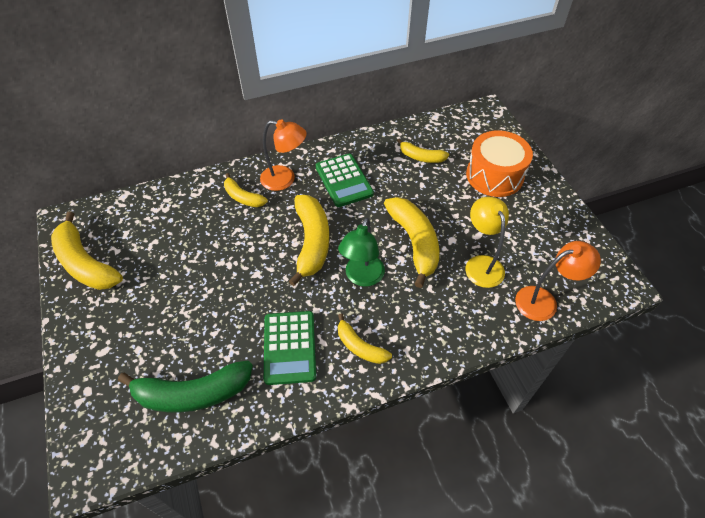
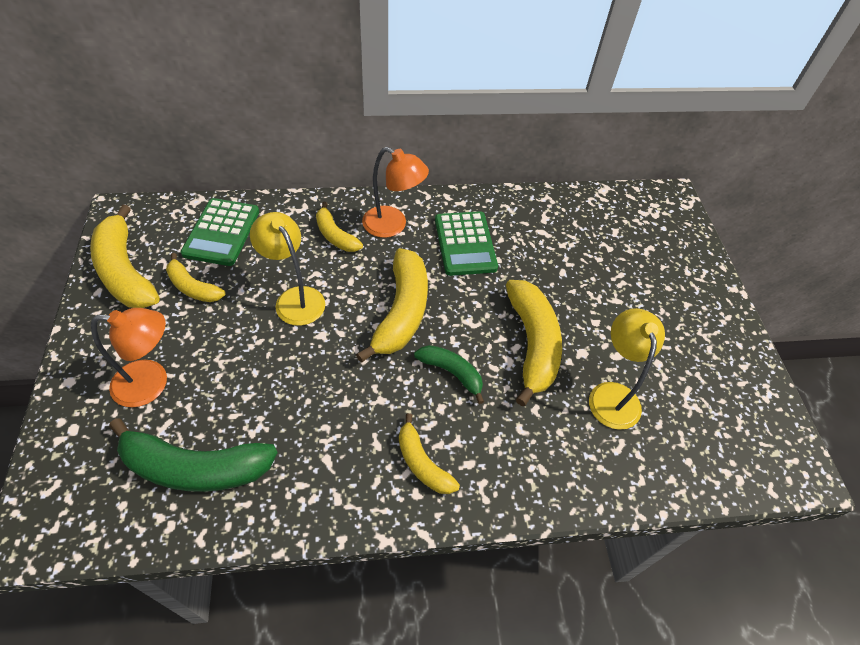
camera: 10 degrees right, 0 degrees up
green calculator [264,311,316,385] -> green calculator moved to [181,198,259,266]
green lamp [338,218,385,287] -> green banana [414,345,484,404]
yellow banana [397,138,449,163] -> yellow banana moved to [166,253,226,302]
orange drum [466,130,533,197] -> none
orange lamp [515,241,601,321] -> orange lamp moved to [91,308,167,407]
none -> yellow lamp [250,212,325,326]

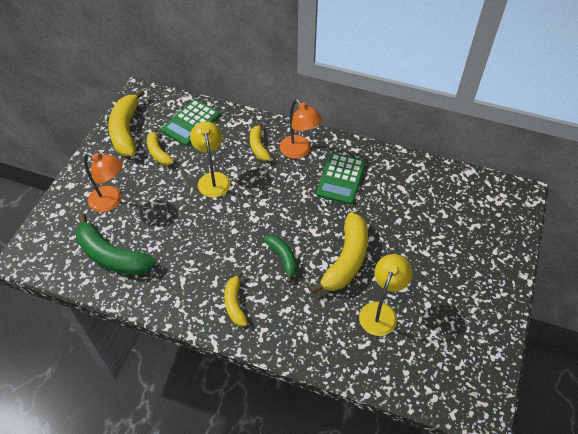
camera: 30 degrees right, 0 degrees up
yellow banana [356,248,428,363] -> none

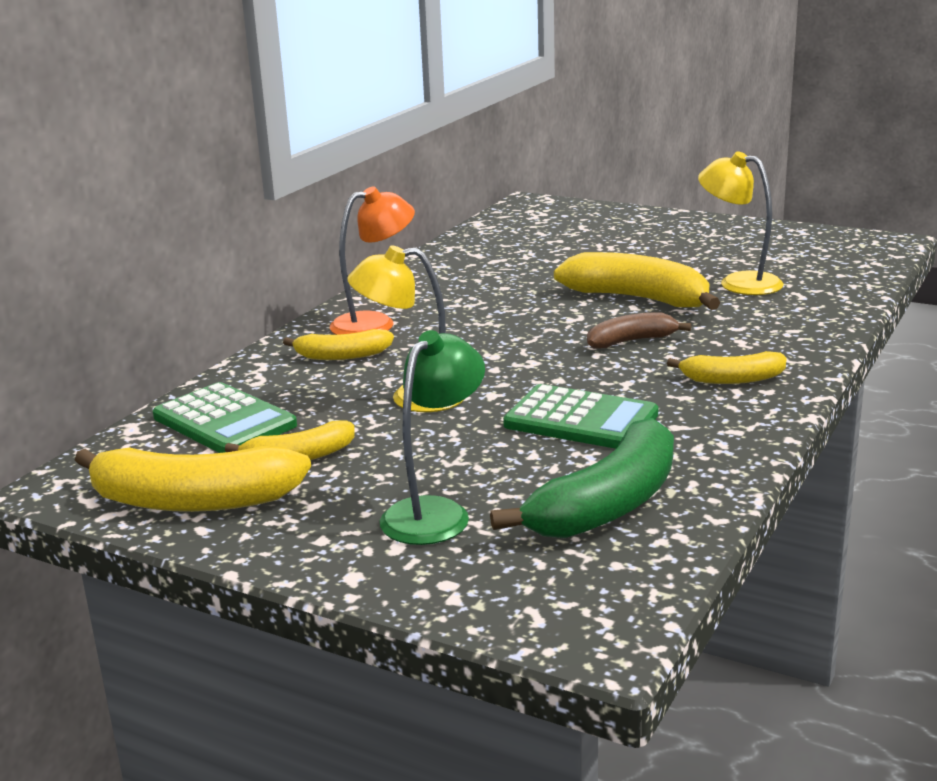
camera: 80 degrees left, 30 degrees down
orange lamp [84,153,123,212] -> green lamp [380,330,485,545]
green banana [264,235,297,283] -> brown banana [587,312,691,349]
green calculator [316,153,366,205] -> green calculator moved to [503,384,658,449]

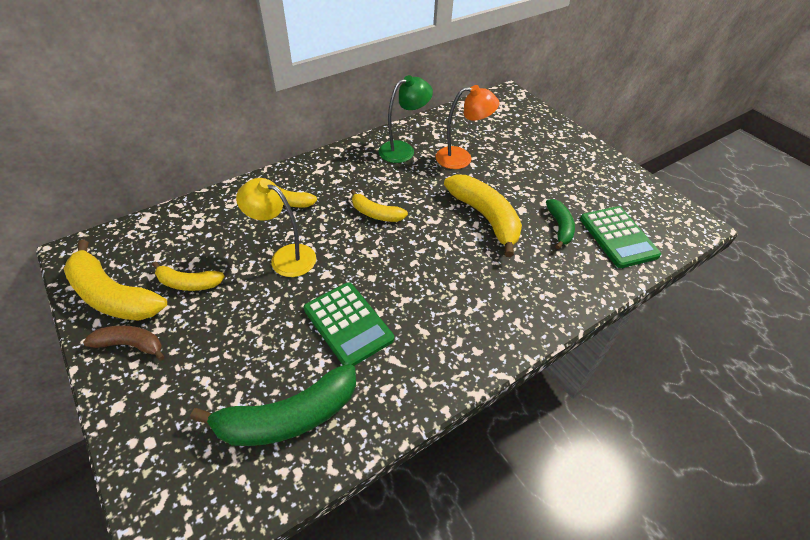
camera: 25 degrees right, 25 degrees up
green calculator [153,382,297,453] -> green calculator moved to [580,206,661,268]
orange lamp [330,186,415,335] -> orange lamp moved to [436,85,499,169]
green lamp [380,330,485,545] -> green lamp moved to [379,75,433,163]
brown banana [587,312,691,349] -> brown banana moved to [83,325,165,361]
yellow banana [667,351,787,384] -> yellow banana moved to [350,189,408,222]
yellow lamp [698,151,783,295] -> green banana [546,199,575,249]

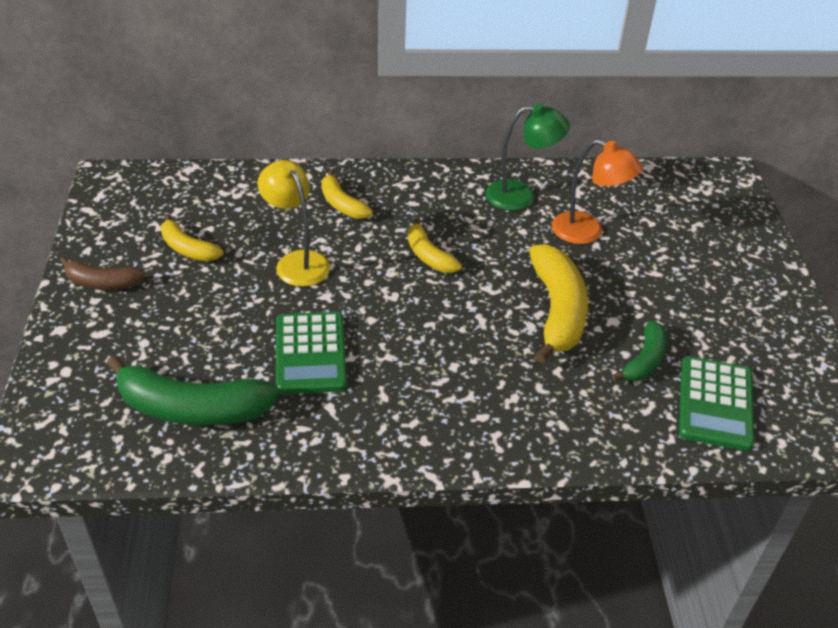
camera: 30 degrees right, 5 degrees down
yellow banana [64,240,167,321] -> none
brown banana [83,325,165,361] -> brown banana turned 150 degrees clockwise [60,257,146,289]

